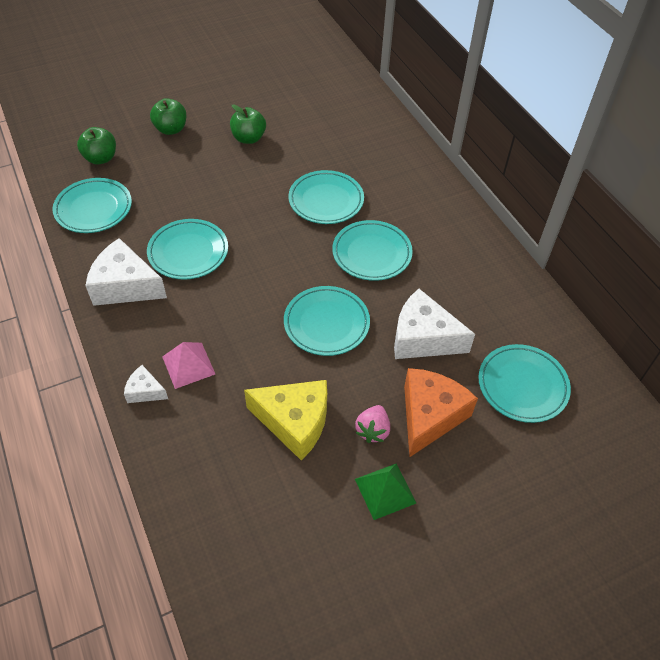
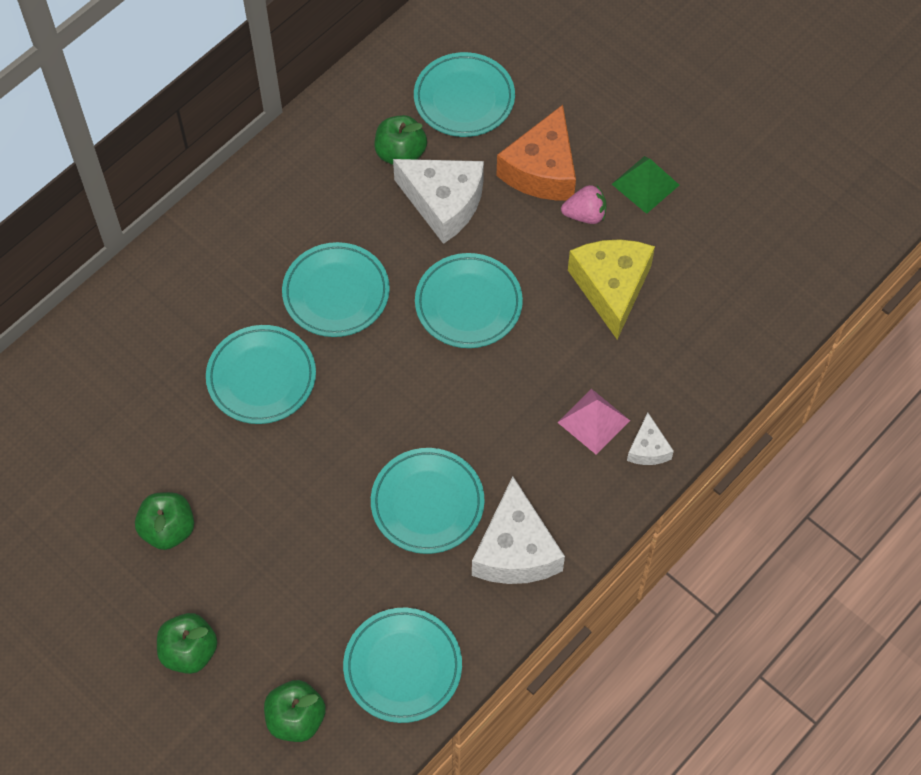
camera: 110 degrees left, 10 degrees up
white cheese [394,289,475,359] -> white cheese turned 60 degrees counterclockwise [393,159,484,244]
orange cheese [404,368,478,458] -> orange cheese turned 75 degrees counterclockwise [496,105,576,201]
none -> green apple [374,115,427,165]

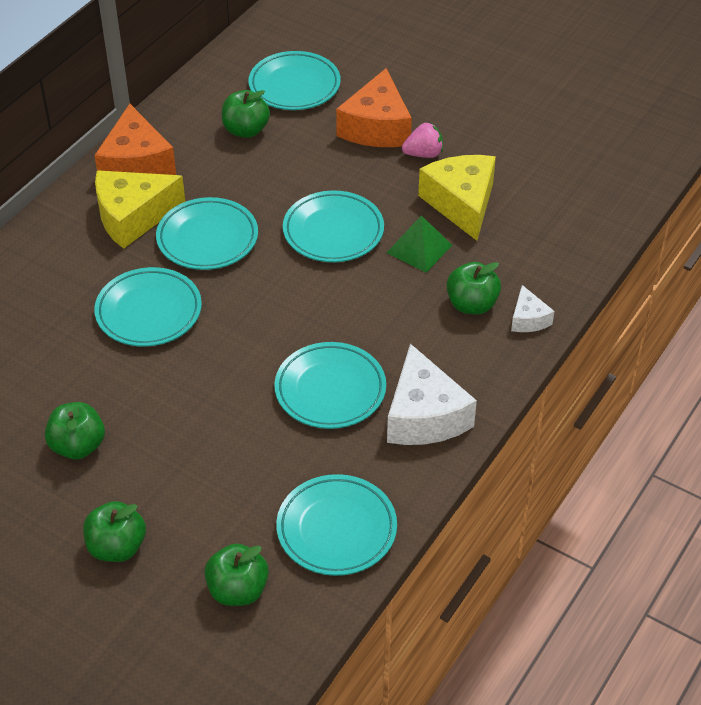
camera: 10 degrees left, 15 degrees down
white cheese [393,159,484,244] -> none
pink pyramid [557,389,630,455] -> green apple [447,262,501,315]
green pyramid [612,156,679,214] -> green pyramid moved to [387,216,452,273]
none -> orange cheese [94,104,176,175]
none -> yellow cheese [95,170,185,249]

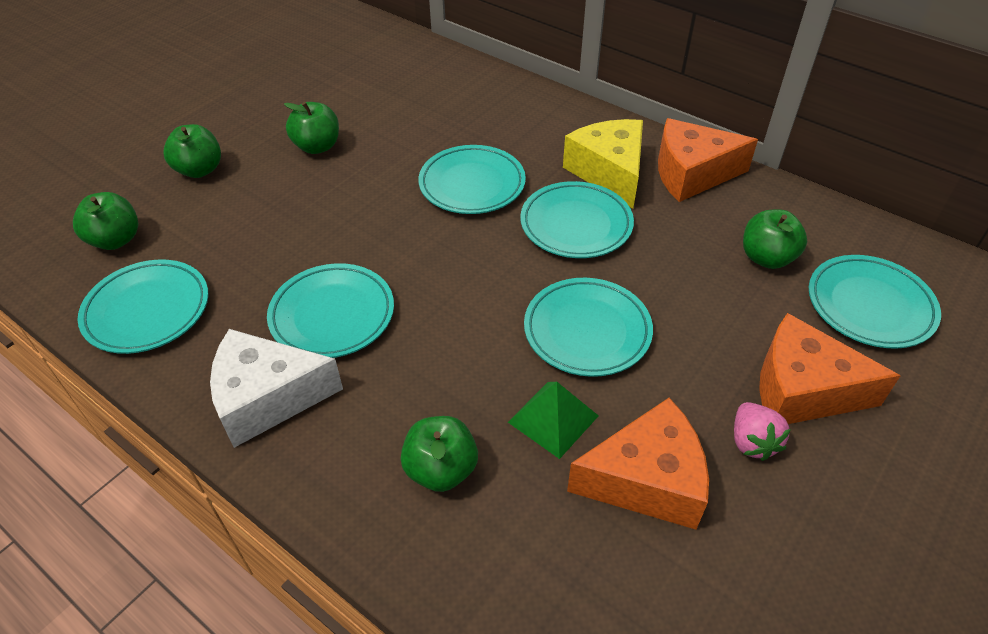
camera: 95 degrees right, 0 degrees up
yellow cheese [418,155,496,241] -> orange cheese [567,398,709,530]
white cheese [511,285,554,332] -> none

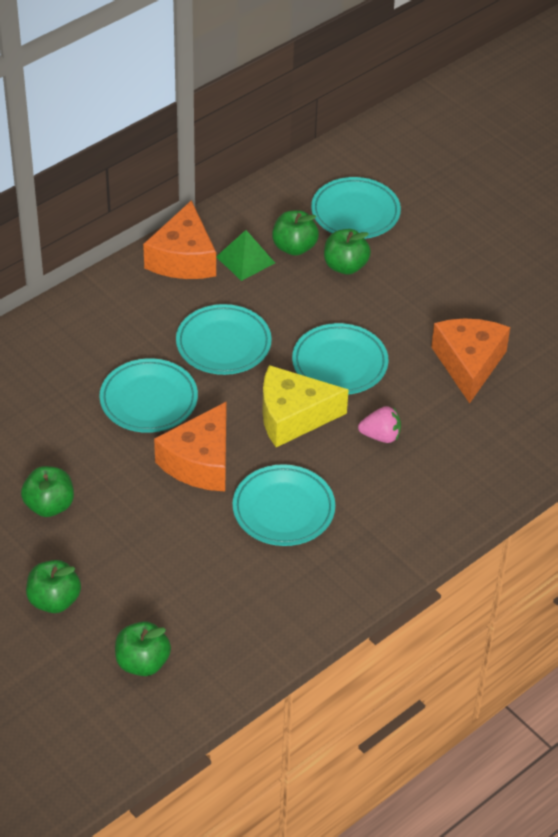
camera: 80 degrees left, 0 degrees up
turquoise plate [78,260,209,354] -> none
white cheese [210,329,343,448] -> none
green apple [401,416,478,492] -> green apple moved to [324,229,371,274]
green pyramid [508,382,599,459] -> green pyramid moved to [216,230,275,281]
yellow cheese [563,119,643,208] -> yellow cheese moved to [262,365,349,447]
pink strawberry [734,402,791,461] -> pink strawberry moved to [358,406,401,443]
orange cheese [759,313,901,424] -> orange cheese moved to [154,402,226,491]

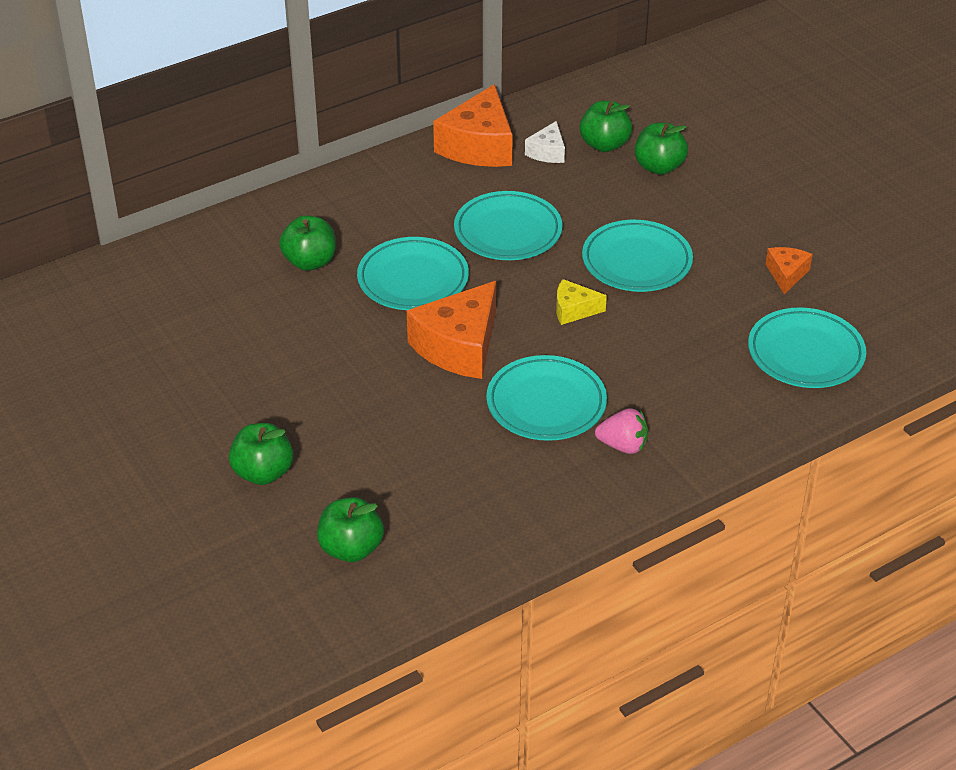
camera: 10 degrees right, 5 degrees down
green apple [21,466,74,517] -> green apple moved to [279,215,336,271]
green pyramid [216,230,275,281] -> white cheese [525,121,565,163]
yellow cheese [262,365,349,447] -> yellow cheese [556,279,607,325], size x0.51
turquoise plate [311,177,401,239] -> turquoise plate moved to [748,307,866,388]
pink strawberry [358,406,401,443] -> pink strawberry moved to [595,408,648,454]
orange cheese [431,318,510,404] -> orange cheese [766,247,813,294], size x0.51

